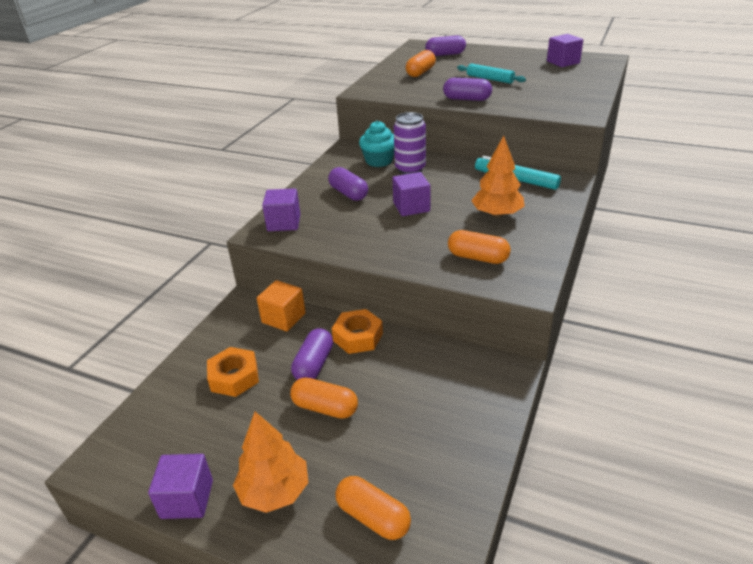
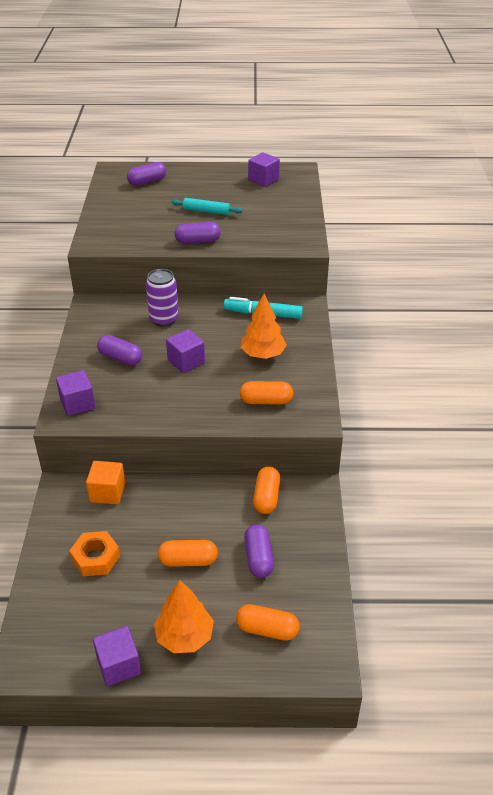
camera: 25 degrees left, 5 degrees up
purple capsule [291,328,333,380] -> purple capsule moved to [244,524,274,578]
orange nut [332,309,383,354] -> none
turquoise cupcake [359,121,394,167] -> none
orange capsule [406,50,436,77] -> orange capsule moved to [253,466,280,514]

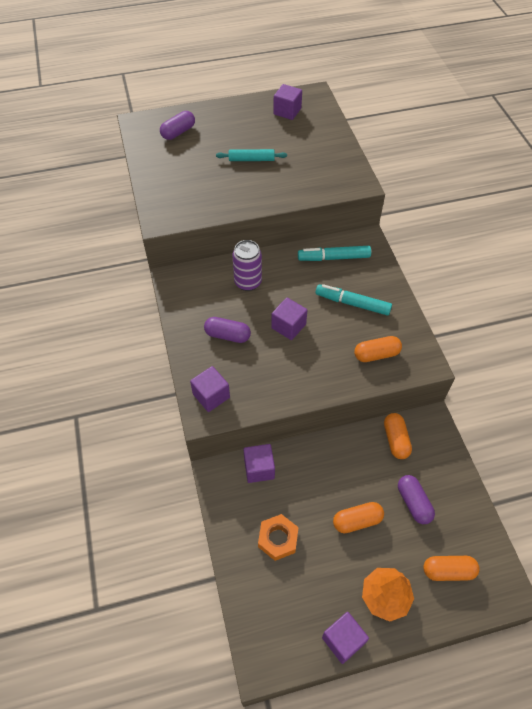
camera: 15 degrees left, 15 degrees up
orange cube [86,461,125,505] -> purple cube [243,444,275,483]
purple capsule [174,222,221,244] -> none
orange tree [241,294,287,359] -> turquoise marker [315,284,392,316]

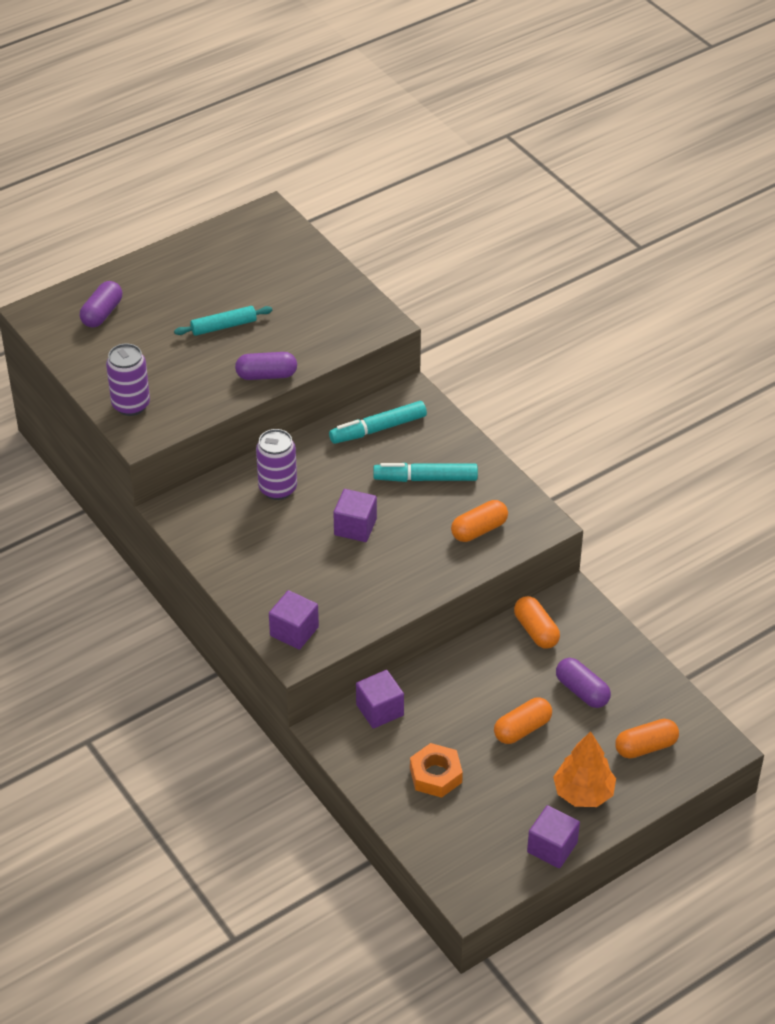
camera: 20 degrees left, 10 degrees down
purple capsule [204,317,251,343] -> purple capsule moved to [235,352,297,380]
purple cube [273,84,302,120] -> none
none -> purple can [106,344,150,416]

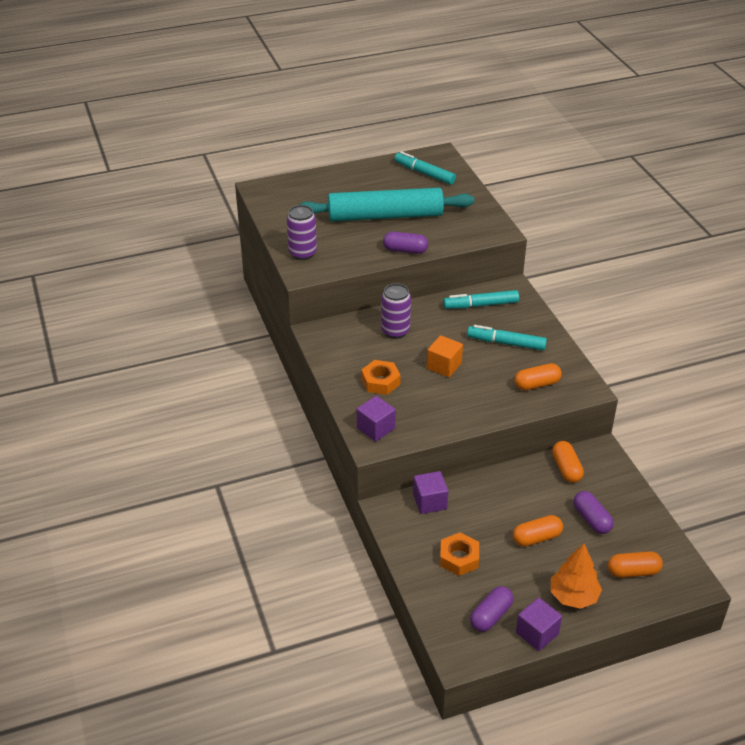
camera: 15 degrees right, 5 degrees down
purple capsule [80,281,122,328] -> purple capsule moved to [470,586,513,632]
turquoise rolling pin [174,306,272,336] -> turquoise rolling pin [299,188,474,221], size x2.40
purple cube [333,489,377,542] -> orange cube [427,335,463,377]
none -> orange nut [361,360,401,395]
none -> turquoise marker [394,151,456,185]

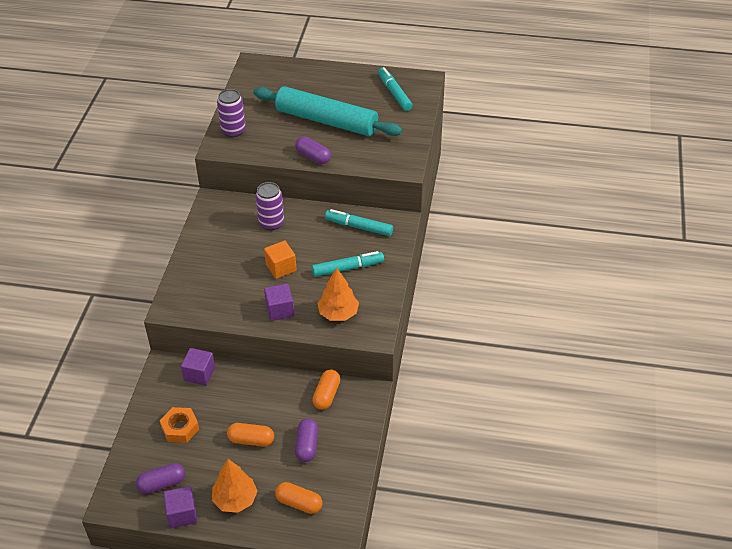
camera: 30 degrees right, 5 degrees up
purple cube [357,396,396,442] -> purple cube moved to [264,283,294,321]
orange nut [361,360,401,395] -> none
turquoise marker [467,325,547,351] -> turquoise marker turned 120 degrees clockwise [312,251,384,277]
orange capsule [515,363,562,390] -> orange tree [318,267,359,321]

